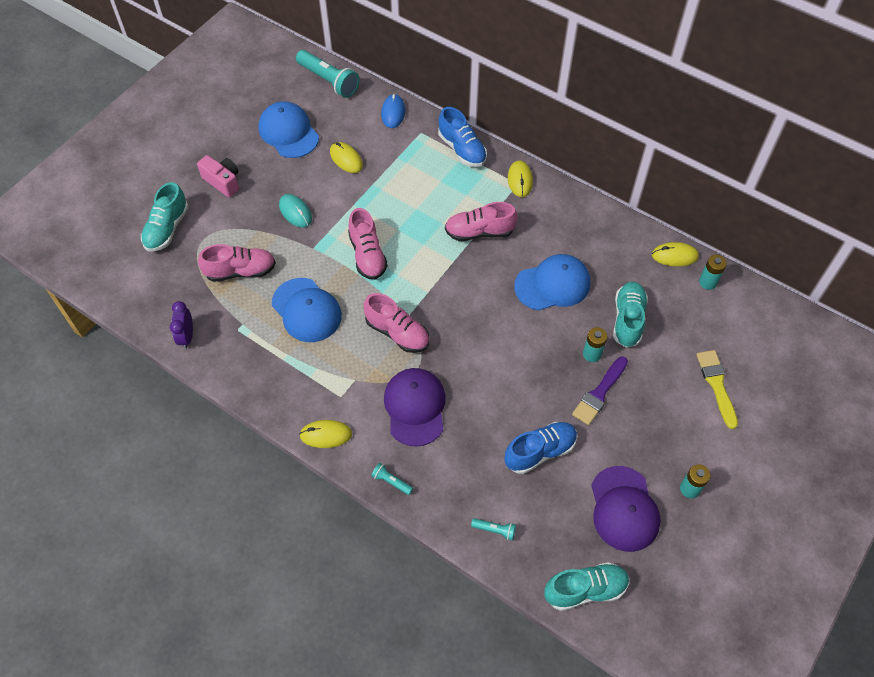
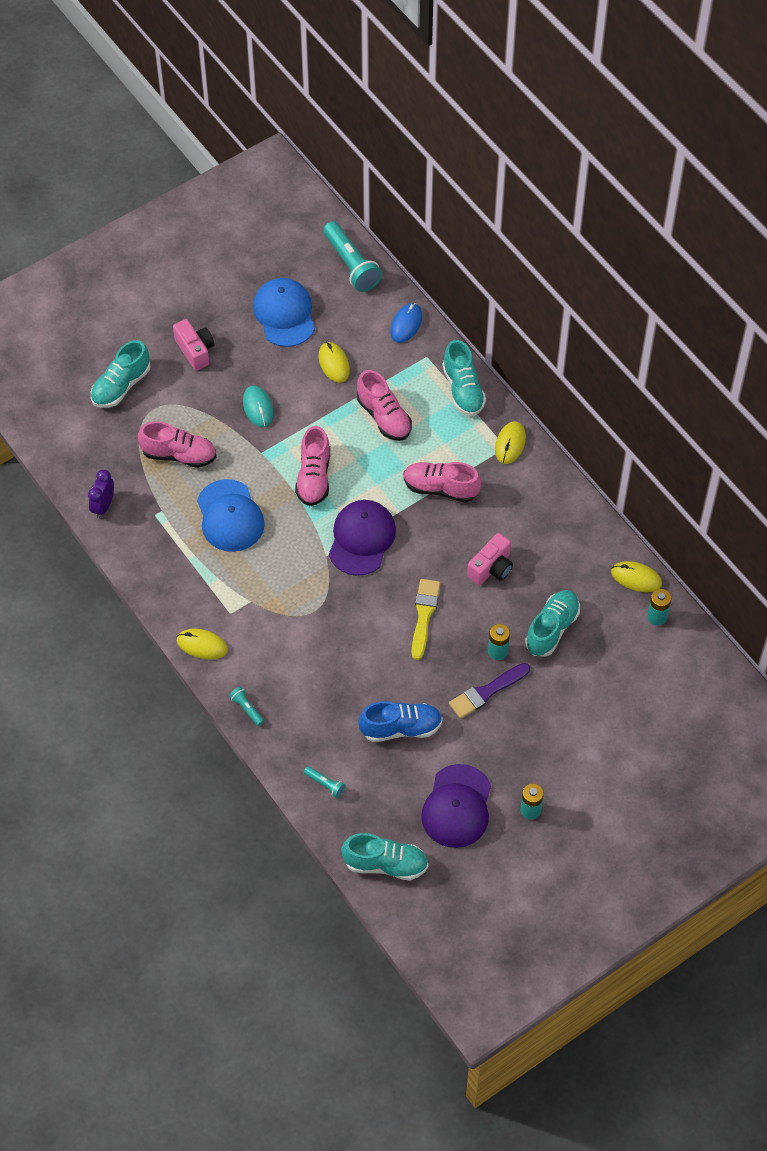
camera: 20 degrees right, 0 degrees up
pink shoe [364,293,429,353] -> pink shoe moved to [357,370,412,441]
purple cap [384,368,446,447] -> purple cap moved to [329,500,396,576]
blue shoe [438,107,487,167] -> turquoise shoe [442,340,486,416]
blue cap [514,254,590,311] -> pink camera [467,533,513,585]
yellow brush [696,350,738,429] -> yellow brush moved to [412,579,440,660]

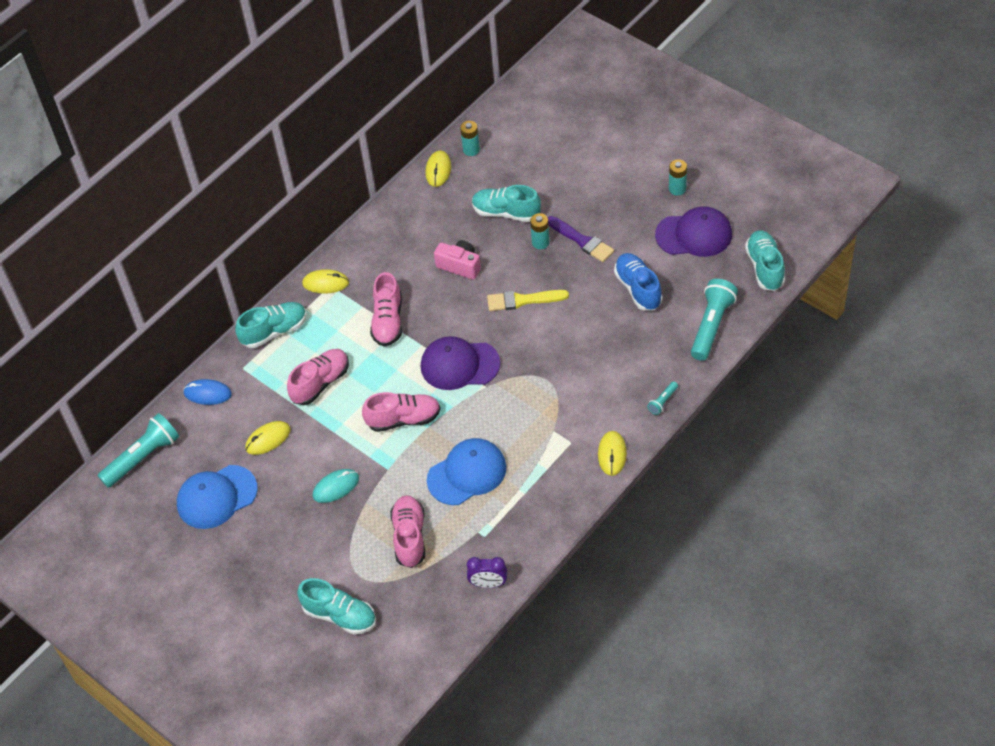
camera: 100 degrees left, 5 degrees down
pink camera [173,319,214,371] -> none
turquoise flashlight [304,766,346,798] -> turquoise flashlight [691,279,738,361], size x2.16

